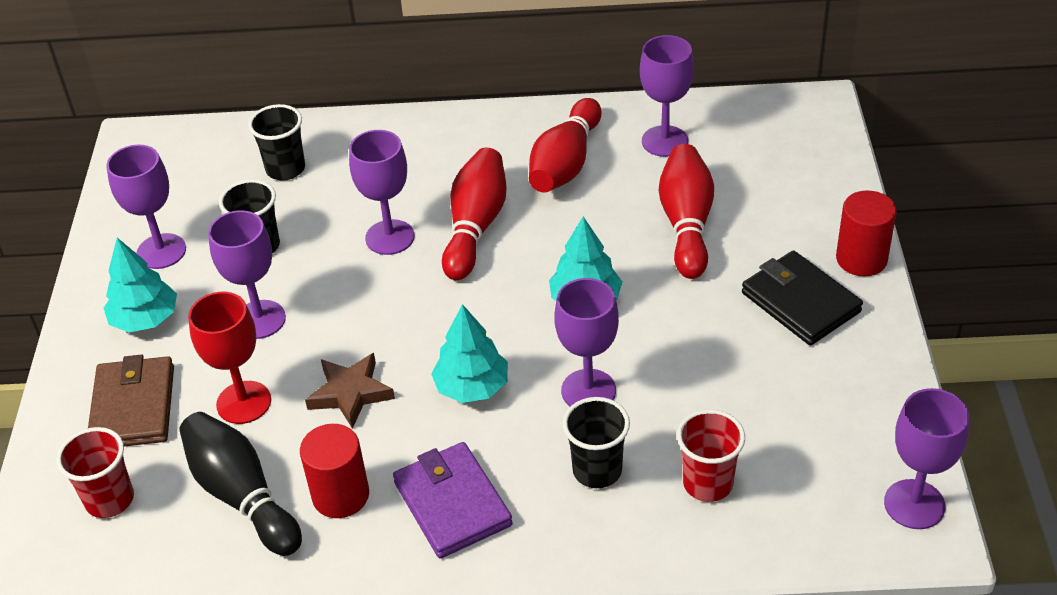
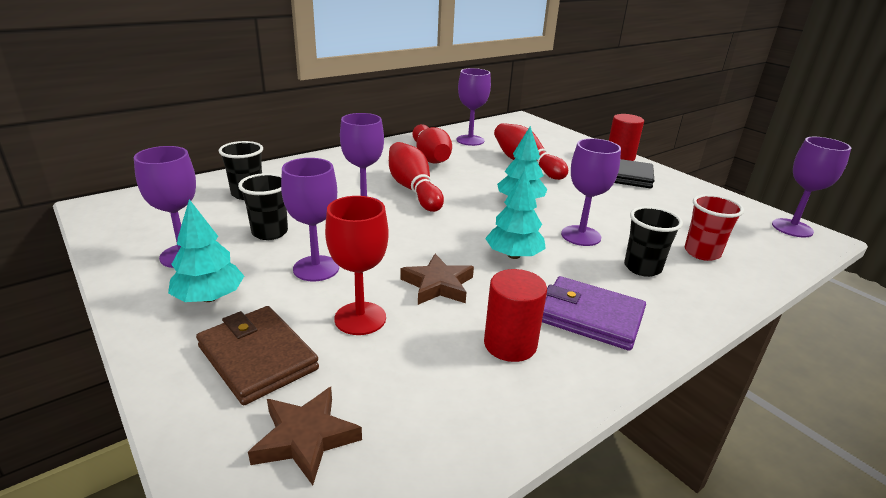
camera: 40 degrees left, 15 degrees down
red cup [56,427,134,518] -> brown star [248,387,362,485]
black bowling pin [179,412,302,556] -> none

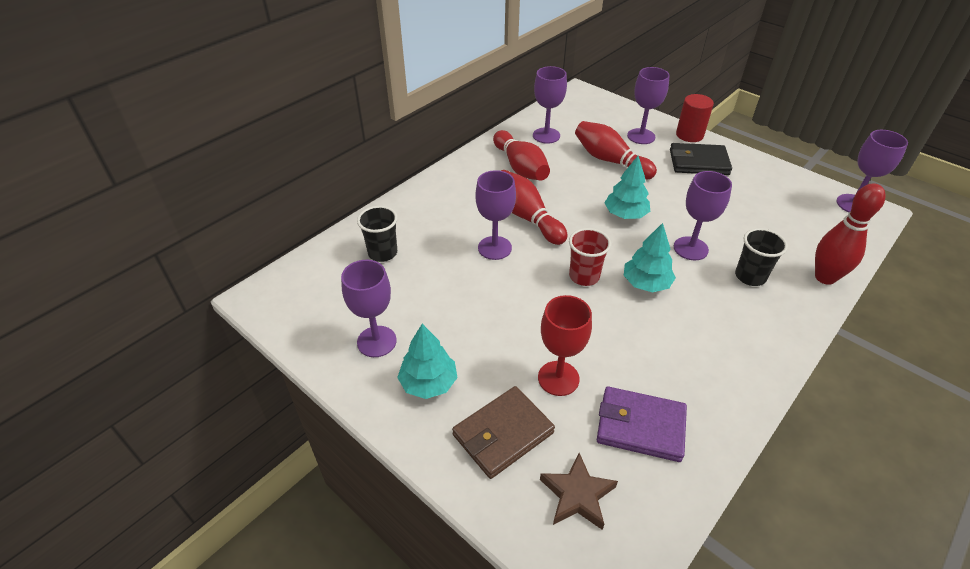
camera: 10 degrees left, 15 degrees up
brown wallet [196,306,319,405] -> brown wallet turned 75 degrees counterclockwise [452,386,555,479]
black cup [238,173,288,240] -> none
purple goblet [281,158,339,281] -> purple goblet moved to [627,67,670,144]
brown star [400,254,474,305] -> none
red cylinder [484,269,547,362] -> none
purple wallet [542,276,646,351] -> purple wallet moved to [597,386,687,462]
red cup [685,194,744,261] -> red cup moved to [569,228,611,286]
none -> red bowling pin [815,183,886,285]

